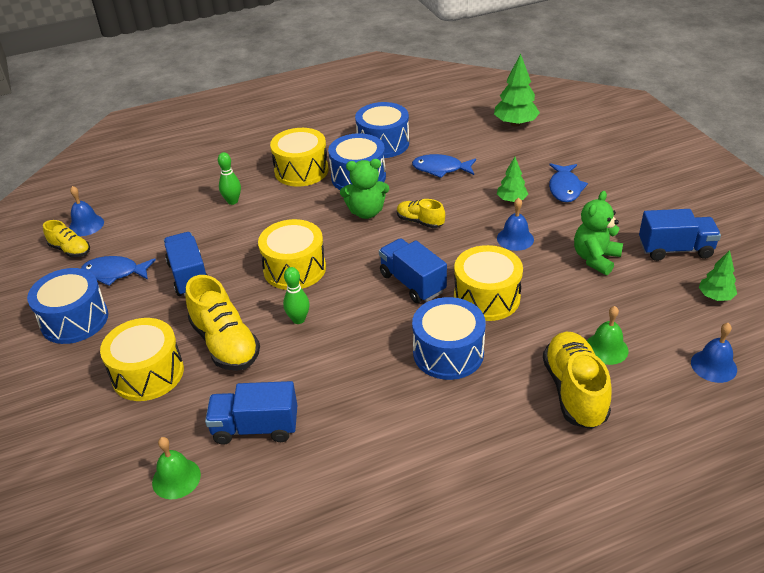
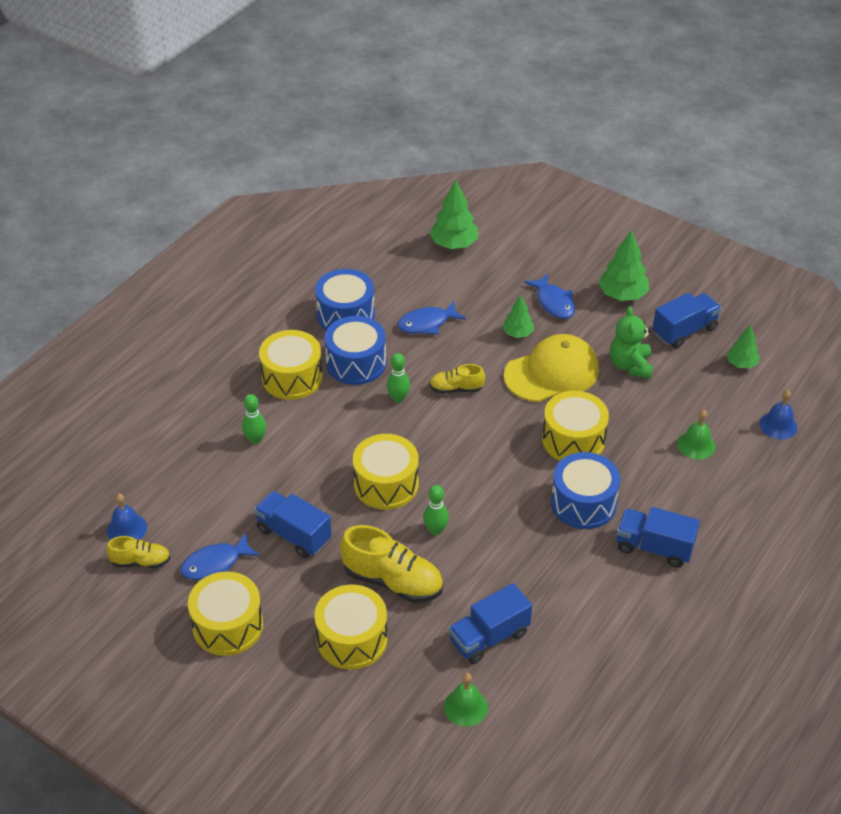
camera: 35 degrees left, 5 degrees up
blue drum [27,268,108,344] -> yellow drum [188,571,263,656]
green teddy bear [340,159,389,219] -> green bowling pin [387,353,410,403]
blue truck [379,238,447,303] -> blue truck moved to [617,507,700,568]
blue bell [497,198,534,251] -> yellow cap [504,334,599,402]
yellow shoe [543,332,612,429] -> none
none -> green tree [598,230,649,301]

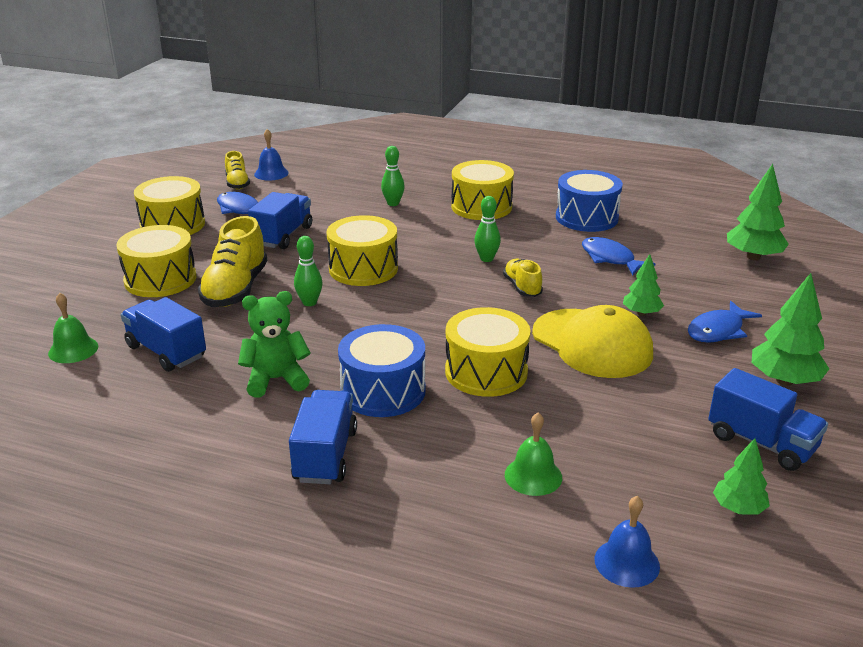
camera: 75 degrees right, 15 degrees down
blue drum [325,316,386,385] -> none
green teddy bear [610,306,653,379] -> green teddy bear moved to [238,291,311,397]

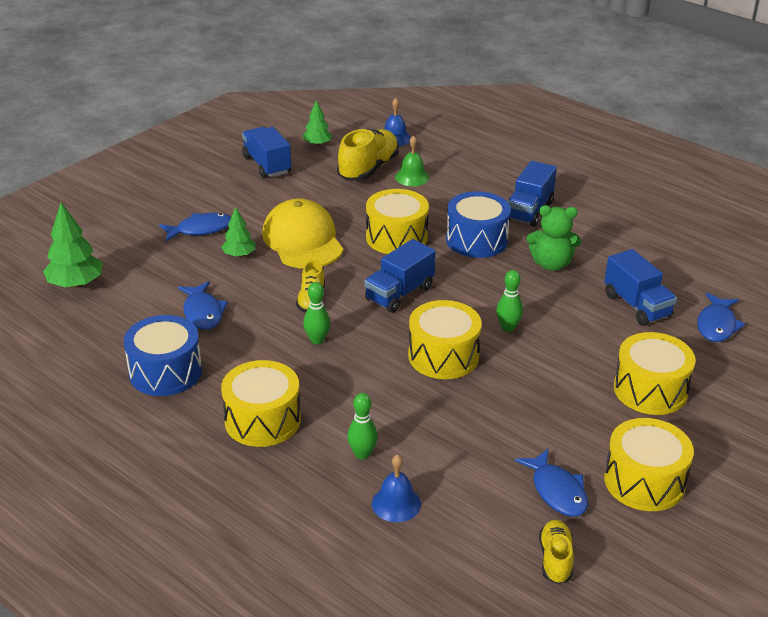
camera: 160 degrees left, 5 degrees up
green bell [48,293,98,363] -> blue fish [697,293,745,342]
yellow shoe [198,216,268,307] -> yellow shoe moved to [337,129,399,181]
blue truck [248,192,312,249] -> blue truck moved to [364,239,436,313]
blue bell [254,129,289,181] -> blue bell moved to [372,454,421,522]
green tree [752,273,829,386] -> none

